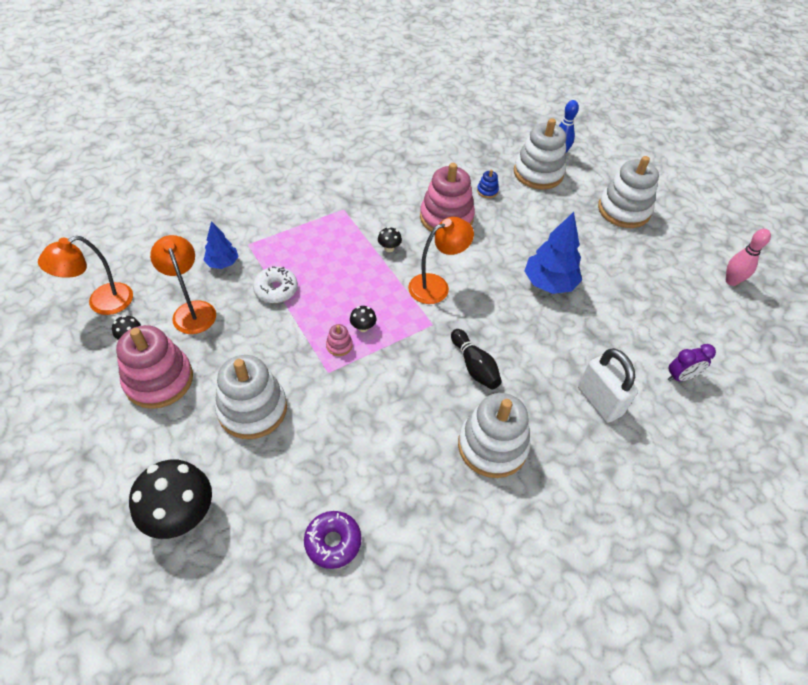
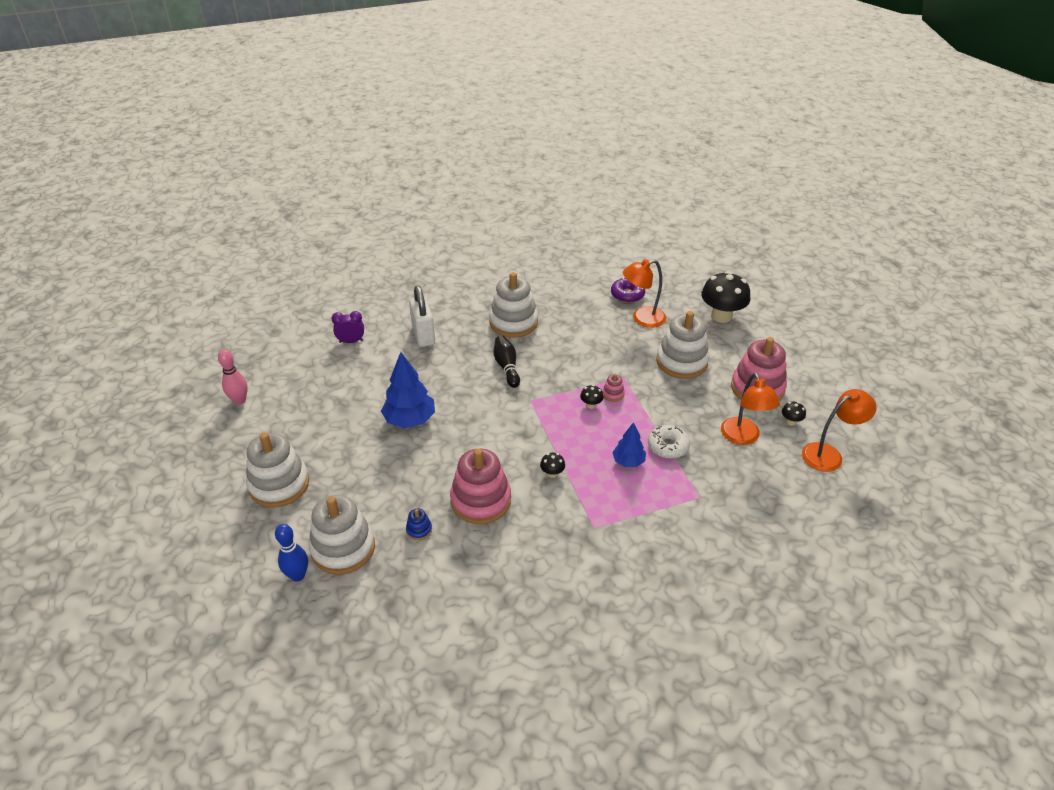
camera: 165 degrees left, 10 degrees down
blue tree [204,221,239,269] -> blue tree moved to [612,422,646,467]
orange lamp [408,217,474,304] -> orange lamp moved to [623,259,666,328]

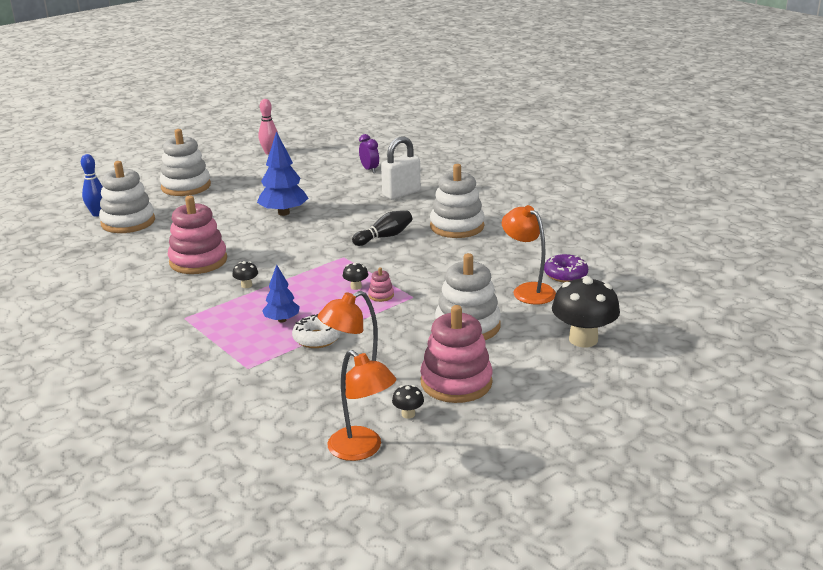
camera: 70 degrees right, 15 degrees down
blue stacking toy [406,509,432,540] -> none

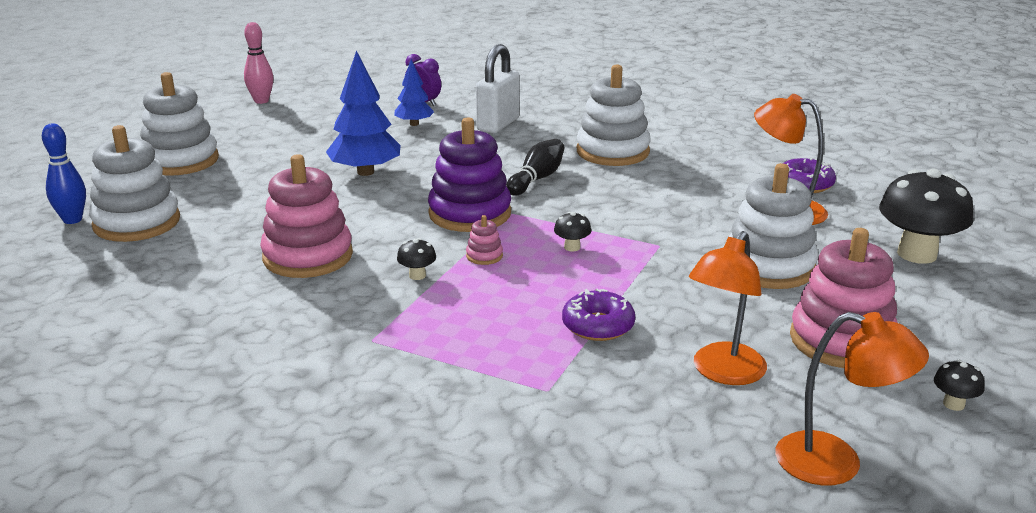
camera: 25 degrees left, 0 degrees up
blue tree [262,265,300,323] -> blue tree moved to [394,59,434,126]
white donut [292,313,341,348] -> purple donut [562,289,635,341]
pink stacking toy [368,267,394,302] -> pink stacking toy moved to [466,215,503,265]
black mushroom [392,385,424,419] -> black mushroom moved to [934,360,985,411]
none -> purple stacking toy [428,118,511,232]

